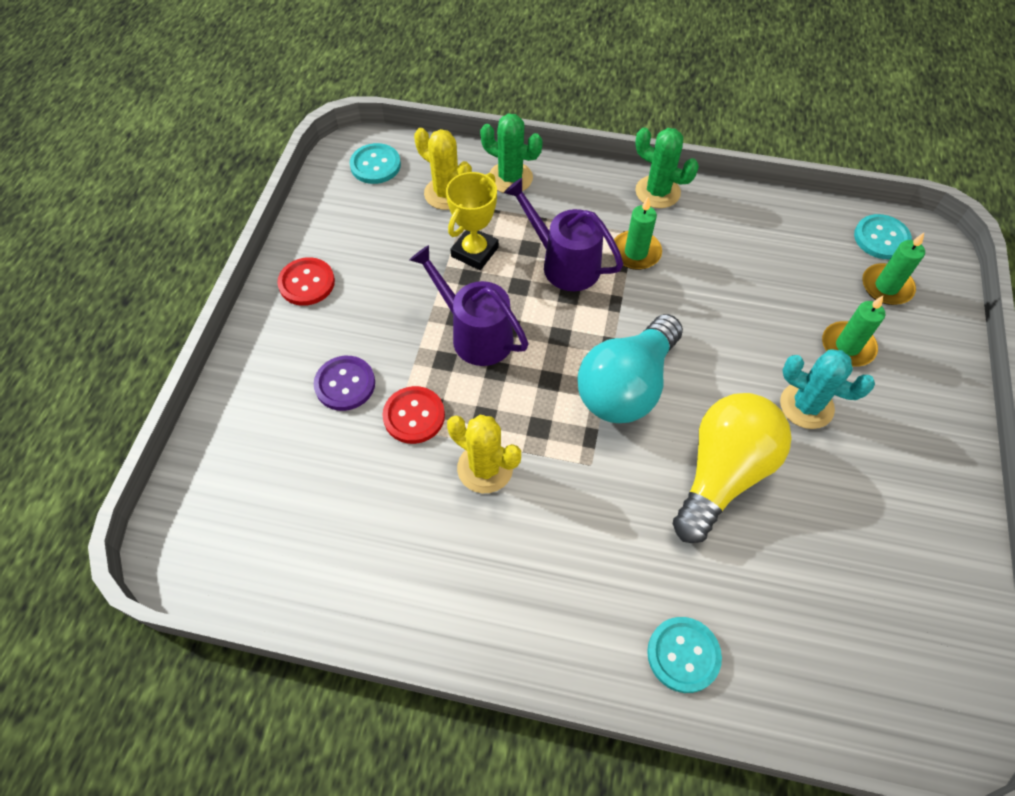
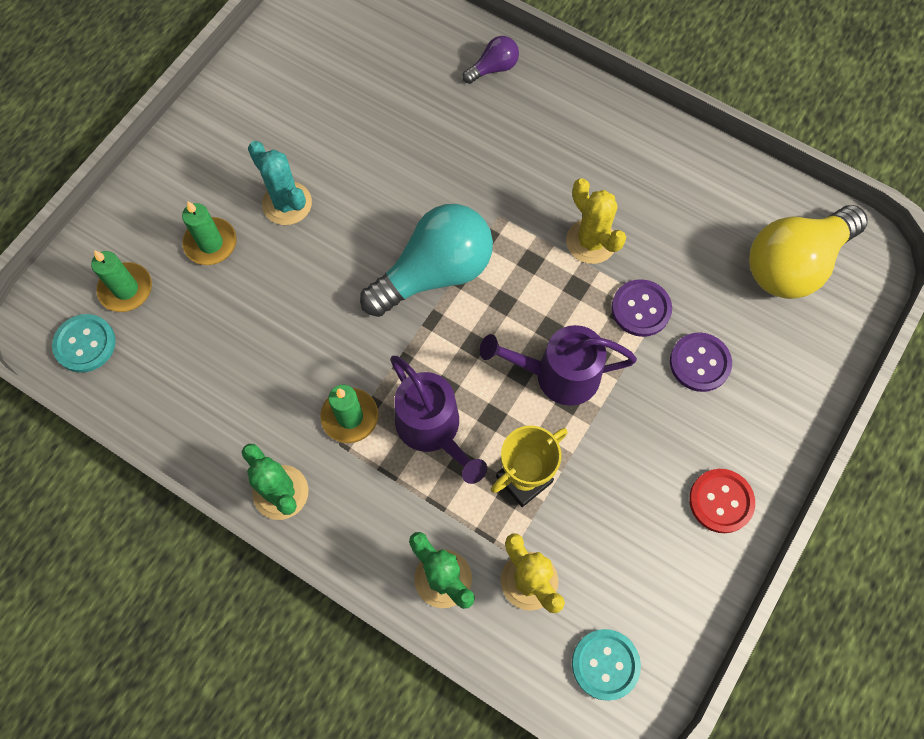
camera: 160 degrees left, 10 degrees up
red button [383,386,445,444] -> purple button [612,279,672,337]
purple watering can [410,245,528,366] -> purple watering can turned 120 degrees clockwise [480,325,637,406]
turquoise button [647,617,722,693] -> purple light bulb [463,36,519,84]
yellow light bulb [673,393,792,543] -> yellow light bulb moved to [749,205,868,299]

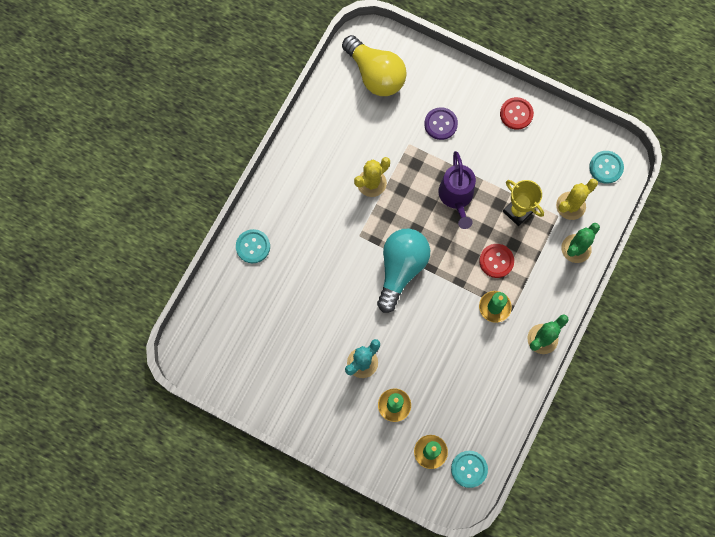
camera: 95 degrees left, 5 degrees up
turquoise light bulb [360,204,493,317] -> turquoise light bulb turned 60 degrees clockwise [377,229,430,313]
purple watering can [390,356,487,484] -> red button [479,244,514,278]
purple light bulb [463,36,519,84] -> turquoise button [236,229,270,263]
purple button [612,279,672,337] -> none

